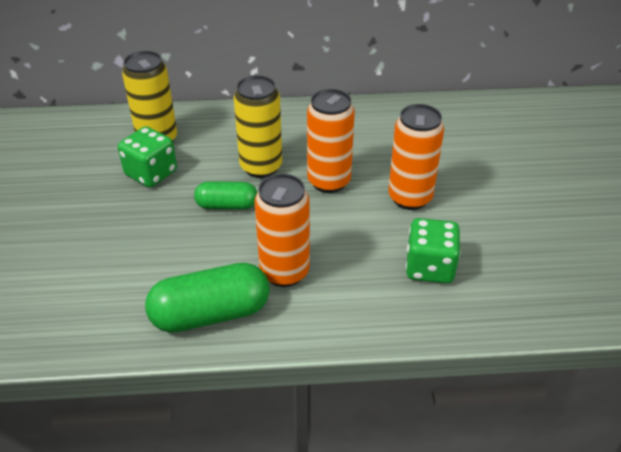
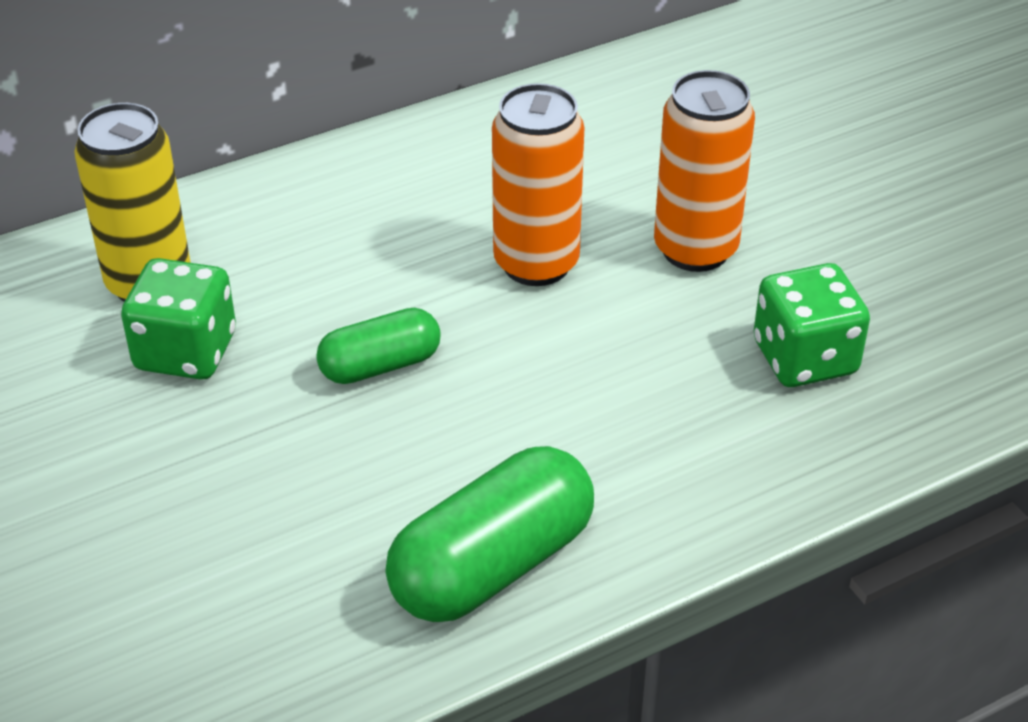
camera: 25 degrees left, 0 degrees up
yellow can [233,75,282,178] -> none
orange can [254,174,310,287] -> none

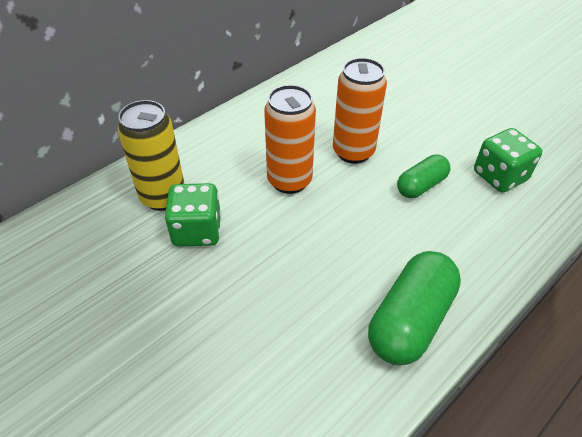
camera: 15 degrees left, 5 degrees up
green capsule [316,308,441,384] -> green capsule moved to [397,154,450,198]
orange can [654,70,755,272] -> orange can moved to [264,85,316,194]

